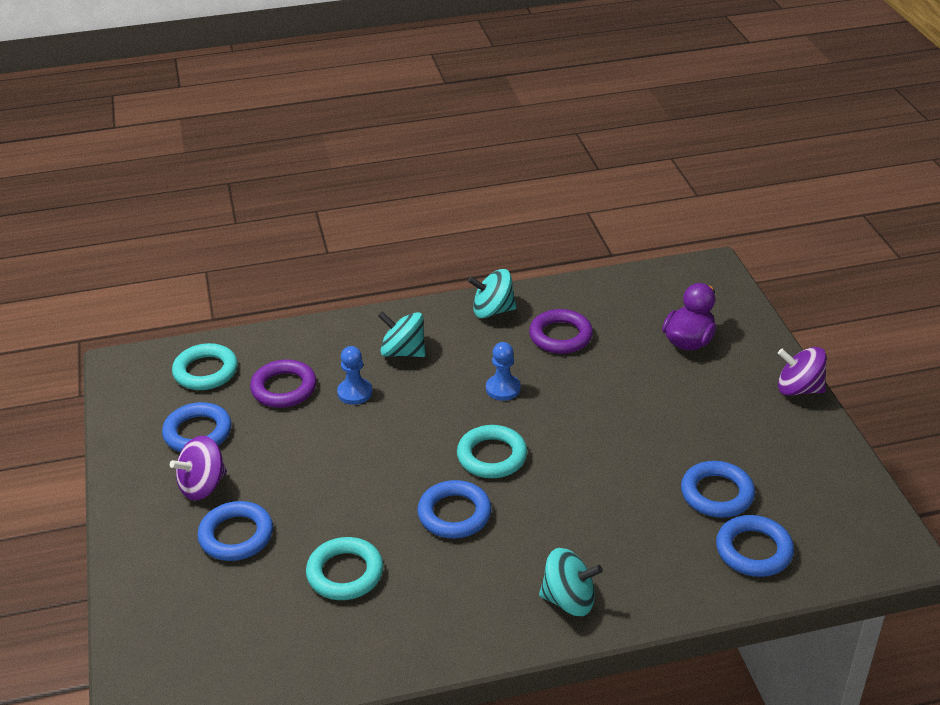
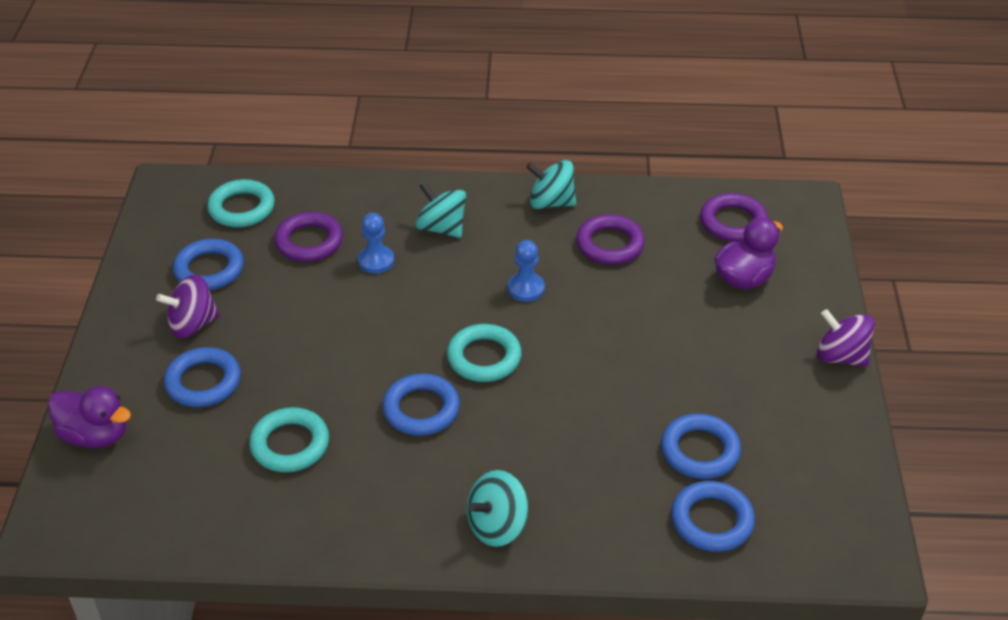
camera: 15 degrees right, 5 degrees up
turquoise spinning top [539,548,603,616] -> turquoise spinning top turned 120 degrees clockwise [467,470,528,547]
none -> purple duck [48,386,131,448]
none -> purple ring [700,193,768,242]

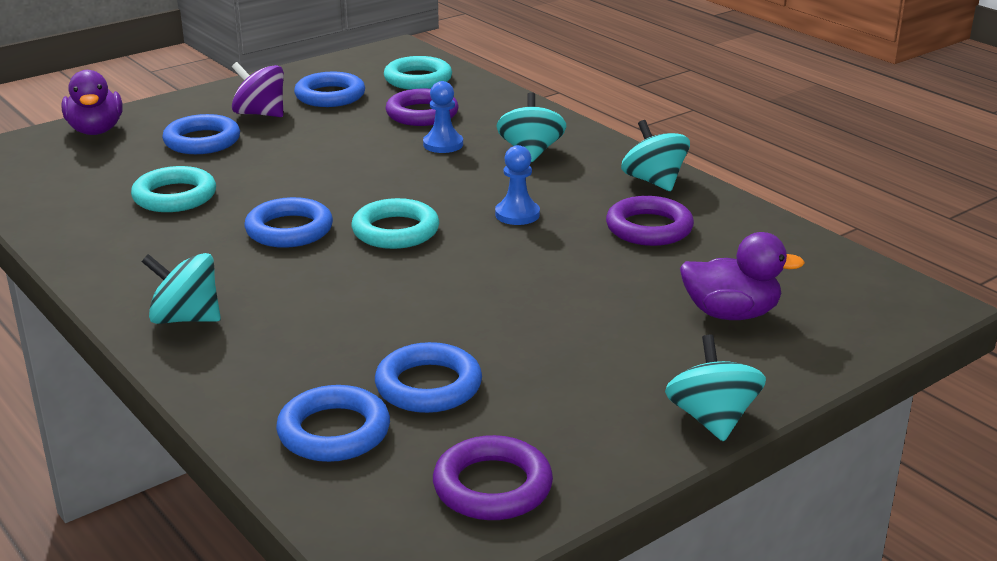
camera: 50 degrees right, 15 degrees down
purple ring [700,193,768,242] -> purple ring moved to [433,435,553,520]
purple spinning top [817,309,875,367] -> turquoise spinning top [665,335,766,442]

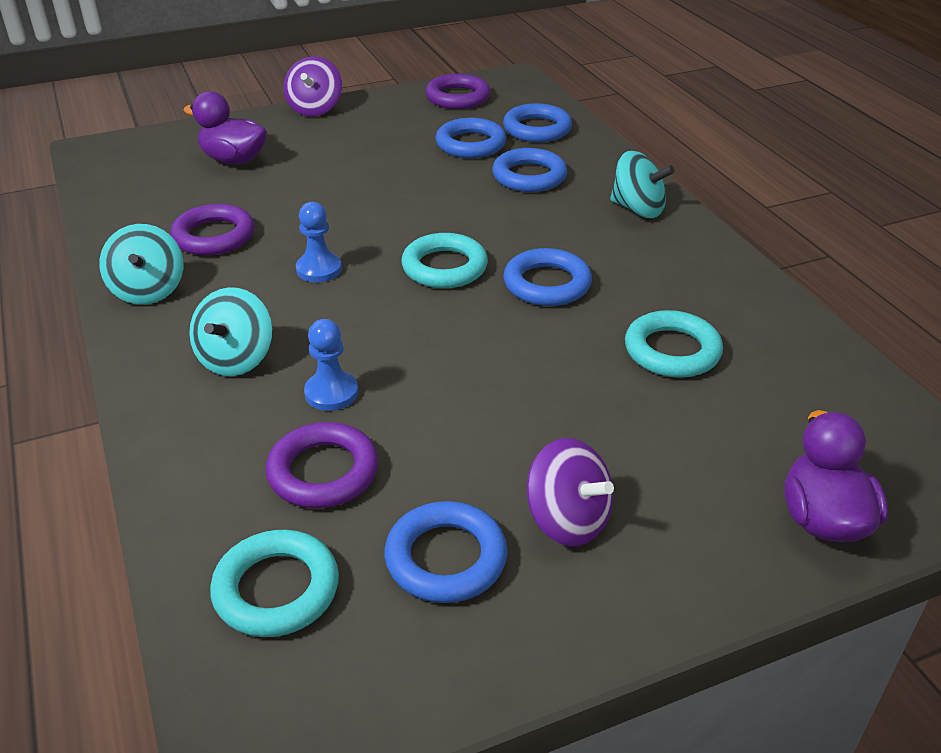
camera: 165 degrees left, 10 degrees up
blue ring [162,114,240,154] -> blue ring moved to [492,148,567,192]
turquoise spinning top [665,335,766,442] -> purple spinning top [283,56,342,116]

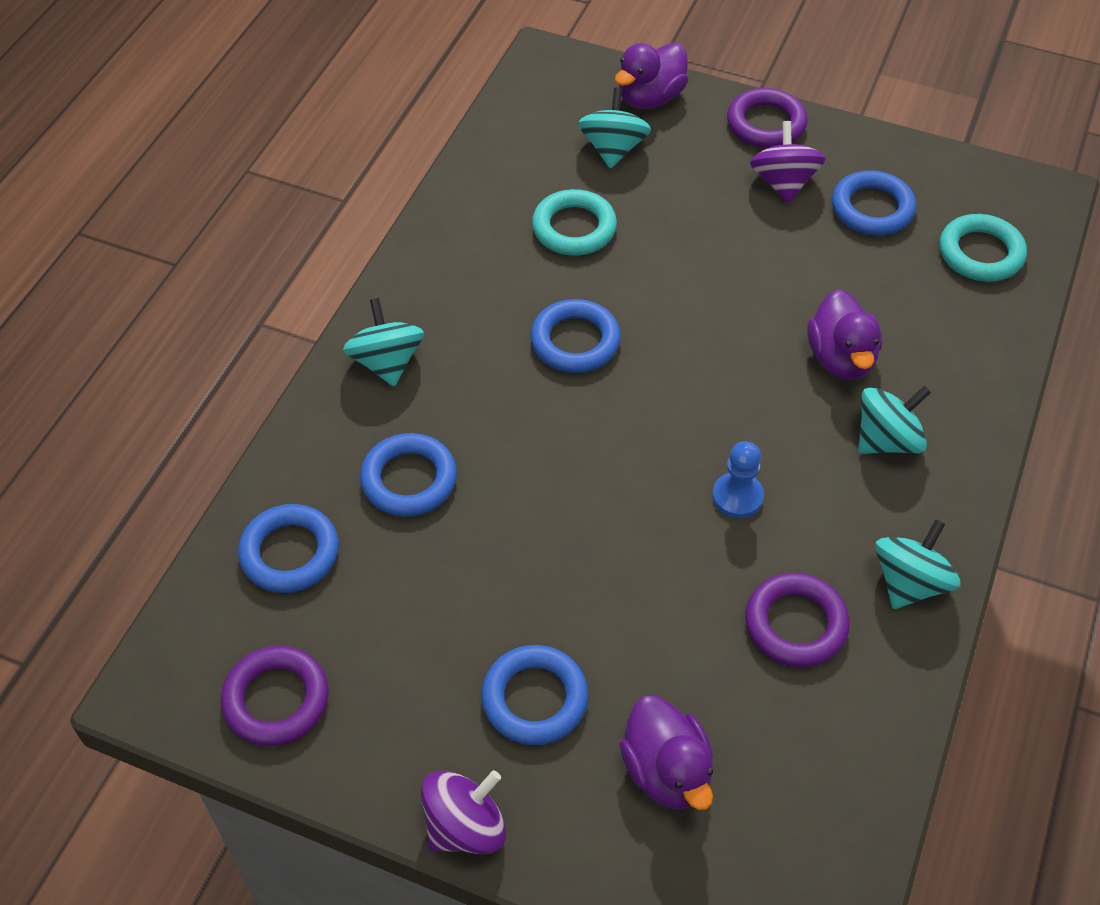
camera: 135 degrees left, 15 degrees up
purple ring [266,422,379,508] -> purple ring moved to [727,88,808,148]
blue pawn [304,319,358,411] -> purple duck [807,289,882,380]
turquoise ring [401,233,488,288] -> none
blue ring [436,118,507,158] -> blue ring moved to [481,645,589,745]
none -> turquoise spinning top [578,88,651,169]

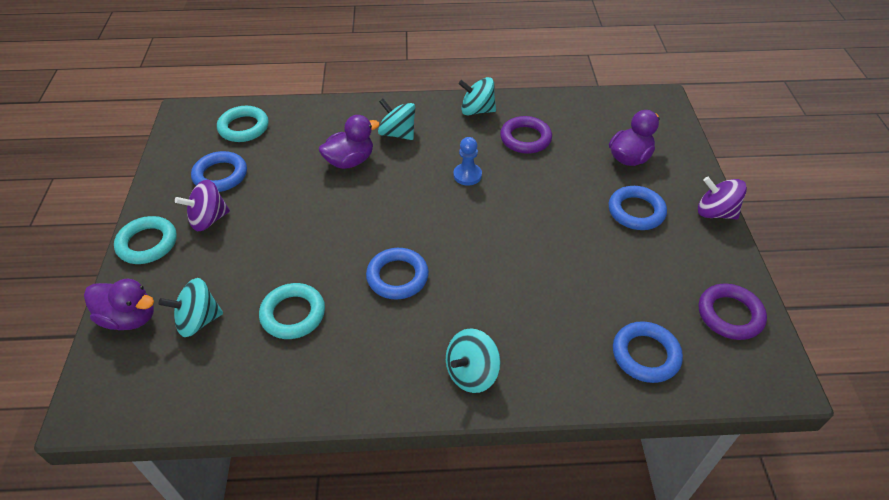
camera: 115 degrees left, 5 degrees down
blue ring [360,433,457,517] -> none
purple ring [727,88,808,148] -> turquoise ring [114,216,177,264]

